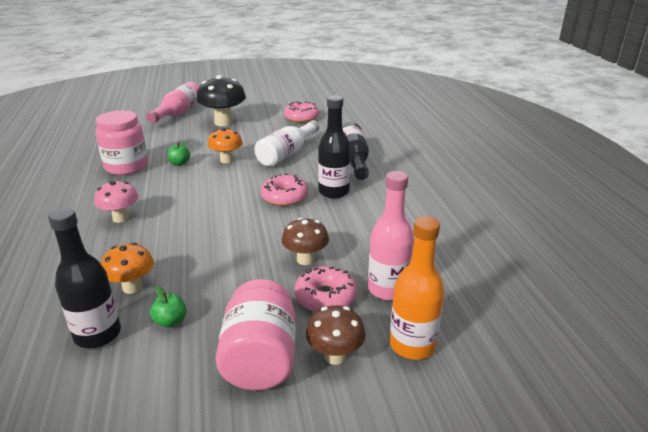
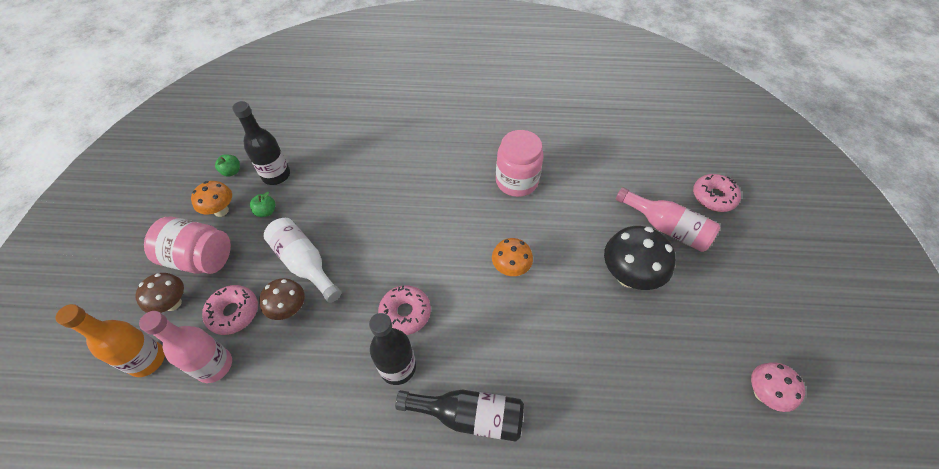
camera: 105 degrees right, 25 degrees up
pink mushroom [94,181,138,223] -> pink mushroom moved to [751,362,805,412]
orange mushroom [101,243,154,294] -> orange mushroom moved to [191,181,232,217]
green apple [167,141,190,166] -> green apple moved to [215,154,240,177]
white bottle [254,120,319,167] -> white bottle moved to [263,218,341,303]
pink donut [284,102,319,123] -> pink donut moved to [693,174,741,212]

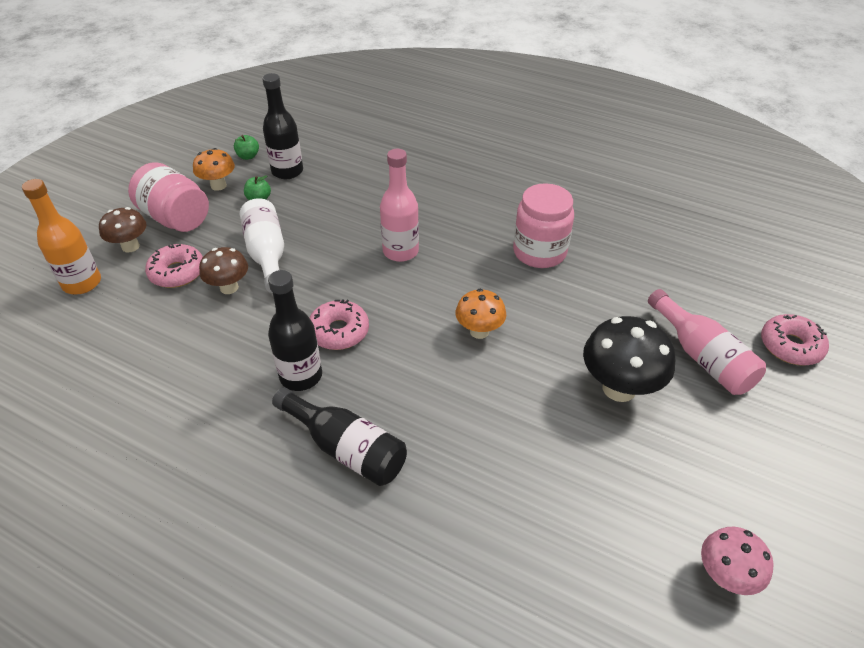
camera: 25 degrees right, 10 degrees down
pink bottle [139,311,232,383] -> pink bottle moved to [380,149,419,262]

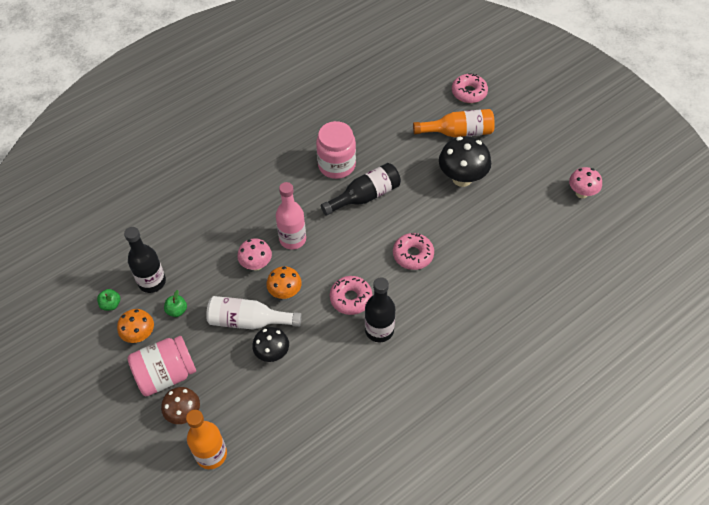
camera: 65 degrees left, 10 degrees up
pink donut [145,244,203,288] -> pink donut moved to [393,233,434,270]
brown mushroom [199,247,248,294] -> black mushroom [252,327,289,362]
black bottle [272,387,407,486] -> black bottle moved to [321,163,401,216]
orange mushroom [455,289,506,339] -> orange mushroom moved to [266,266,302,299]
pink bottle [648,289,766,395] -> orange bottle [413,109,495,137]
none -> pink mushroom [237,238,272,270]

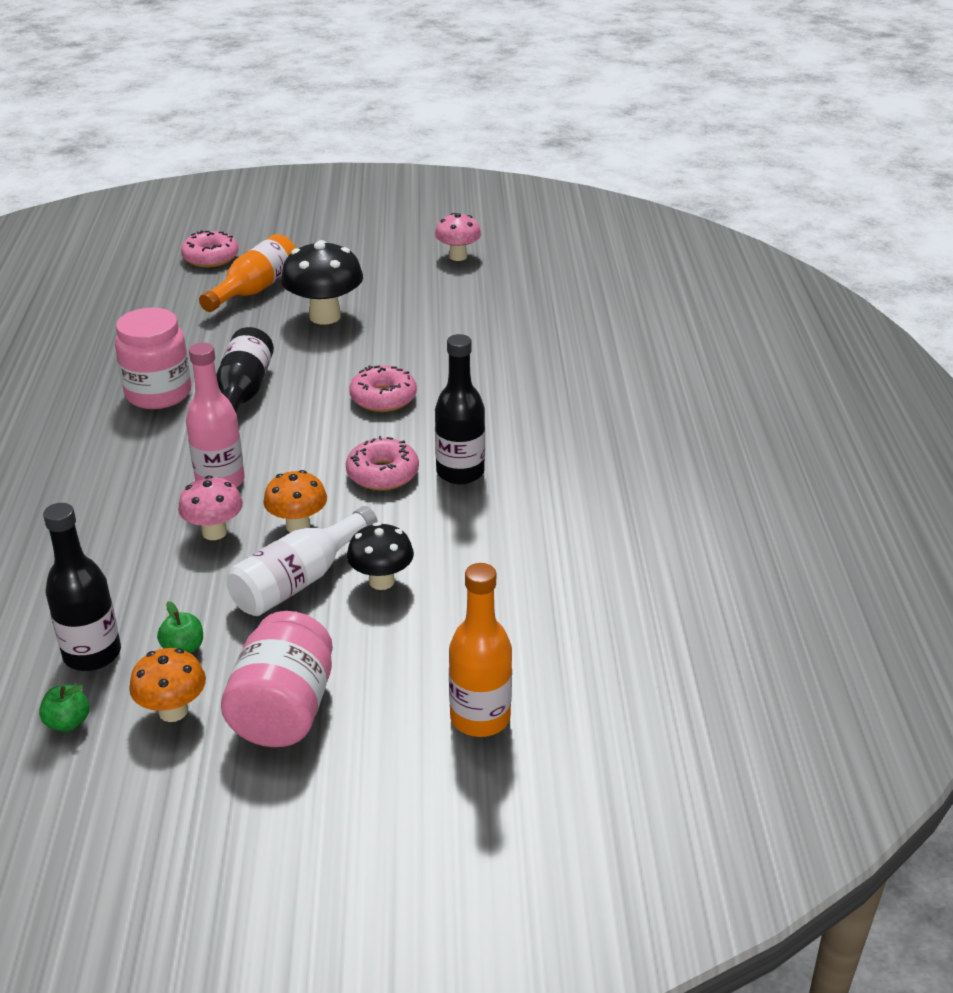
camera: 55 degrees left, 20 degrees down
brown mushroom [161,387,200,424] -> none

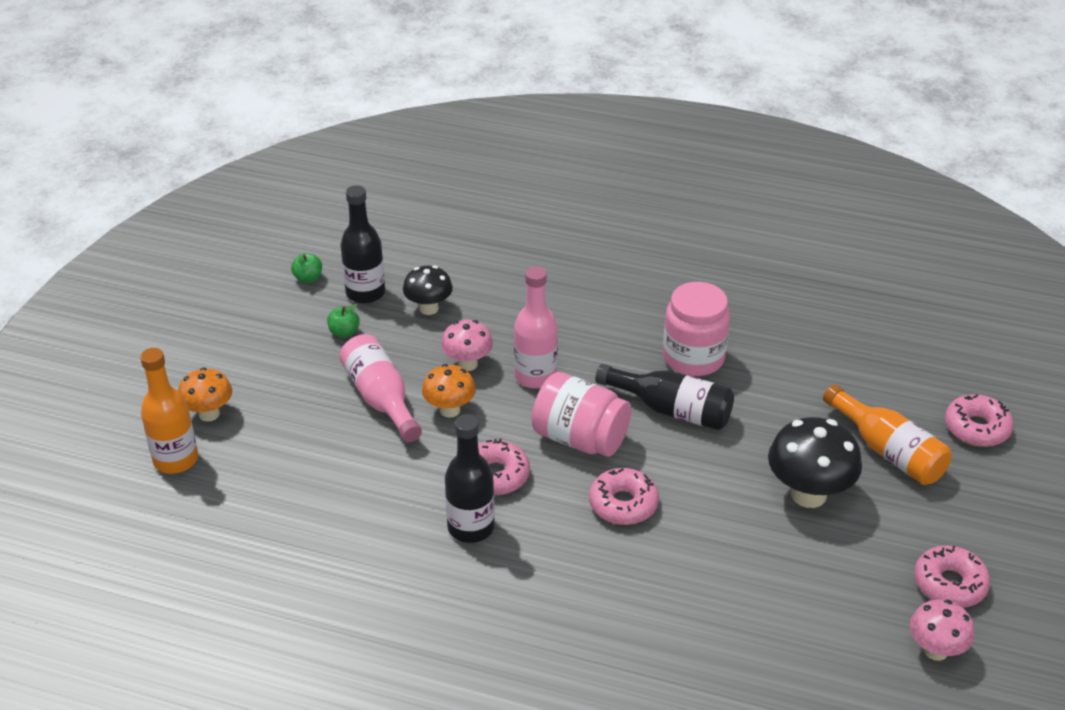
camera: 110 degrees right, 5 degrees up
orange mushroom [129,648,206,722] -> orange mushroom moved to [178,367,232,422]
pink jar [221,611,333,747] -> pink jar moved to [532,372,632,457]
white bottle [226,506,377,616] -> pink bottle [339,334,422,442]
black mushroom [347,522,414,590] -> black mushroom moved to [403,265,453,315]
none -> pink donut [914,545,990,608]

